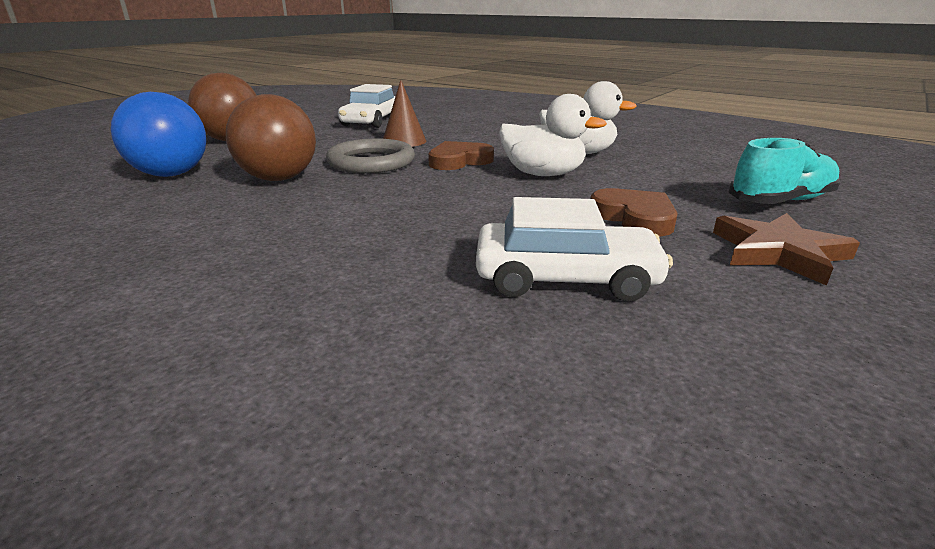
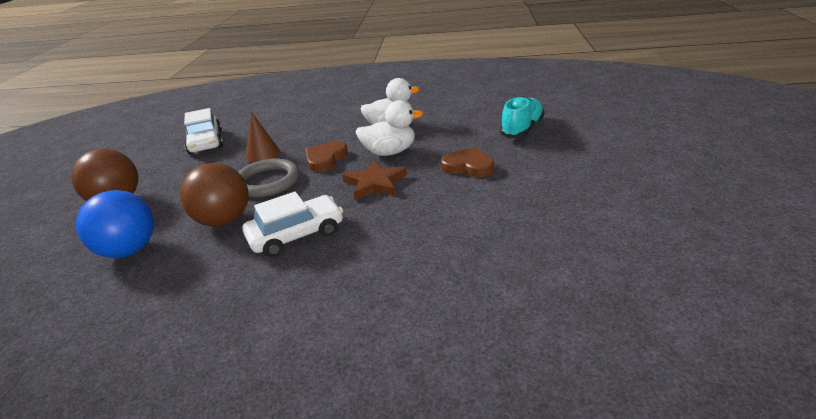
camera: 30 degrees left, 5 degrees up
white car [476,197,673,301] -> white car moved to [243,192,343,257]
brown star [713,213,860,286] -> brown star moved to [342,160,407,200]

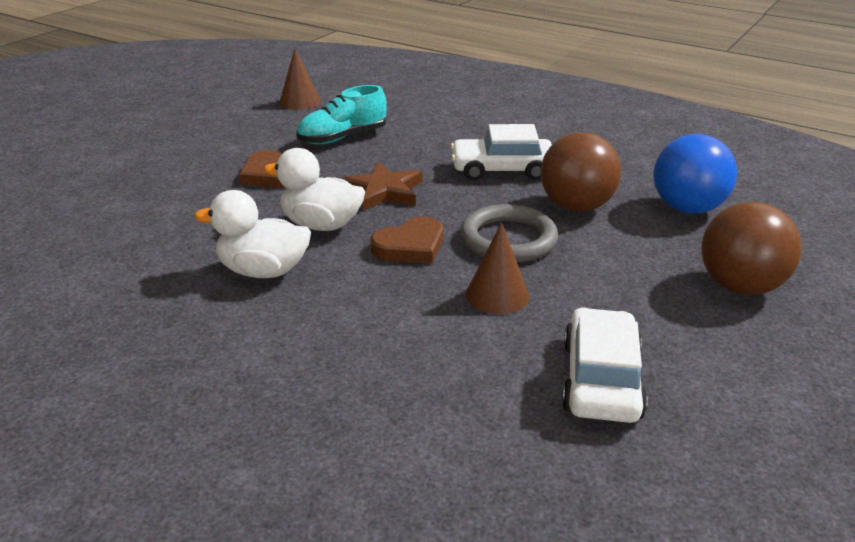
camera: 155 degrees left, 0 degrees up
turquoise shoe [500,96,545,138] -> turquoise shoe moved to [296,85,387,144]
none -> brown cone [279,49,321,110]

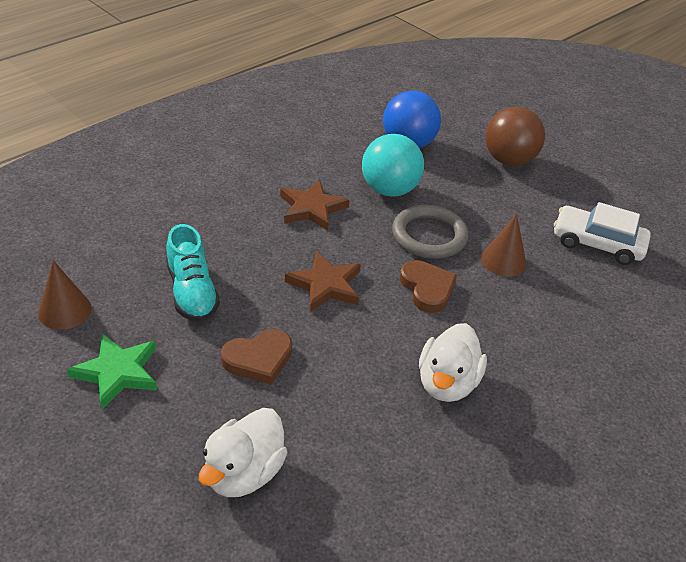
camera: 80 degrees left, 10 degrees up
white duck [264,148,365,231] -> white duck moved to [199,408,288,497]
white car [450,124,552,180] -> brown star [280,179,349,231]
brown ball [540,132,621,212] -> turquoise ball [362,134,424,197]
none -> green star [67,333,157,409]

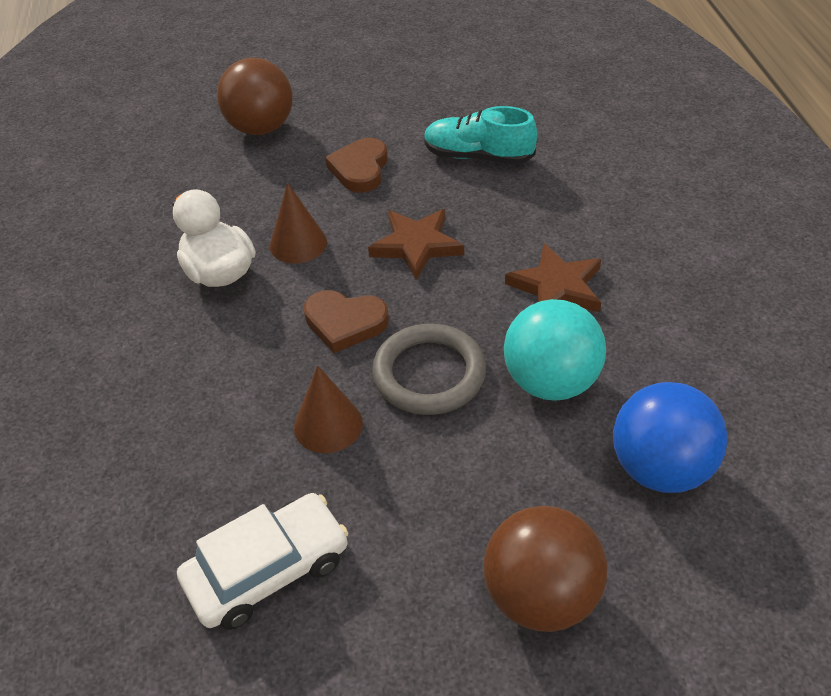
camera: 130 degrees right, 5 degrees up
brown cone [38,260,92,330] -> brown cone moved to [270,183,327,264]
green star [67,333,157,409] -> none
white duck [199,408,288,497] -> brown ball [217,58,293,135]

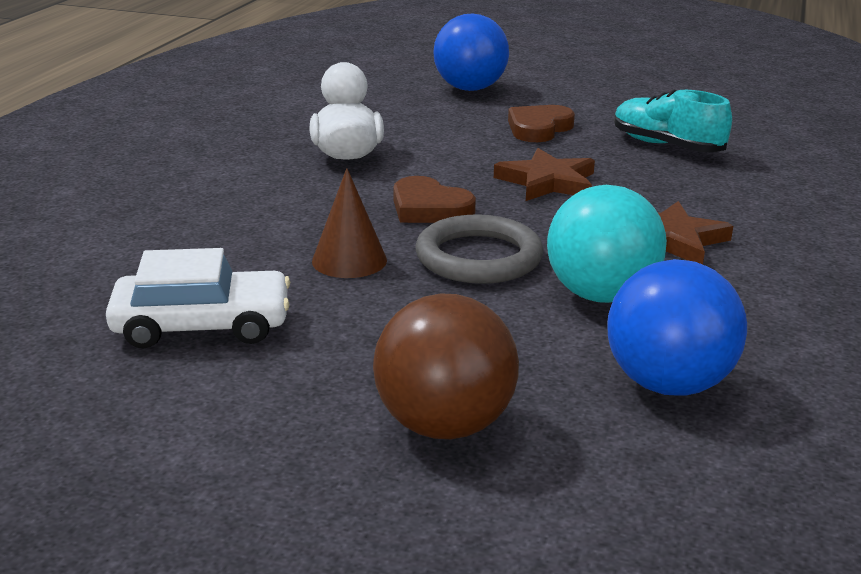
camera: 25 degrees right, 20 degrees down
brown ball [217,58,293,135] -> blue ball [434,13,509,91]
brown cone [270,183,327,264] -> none

